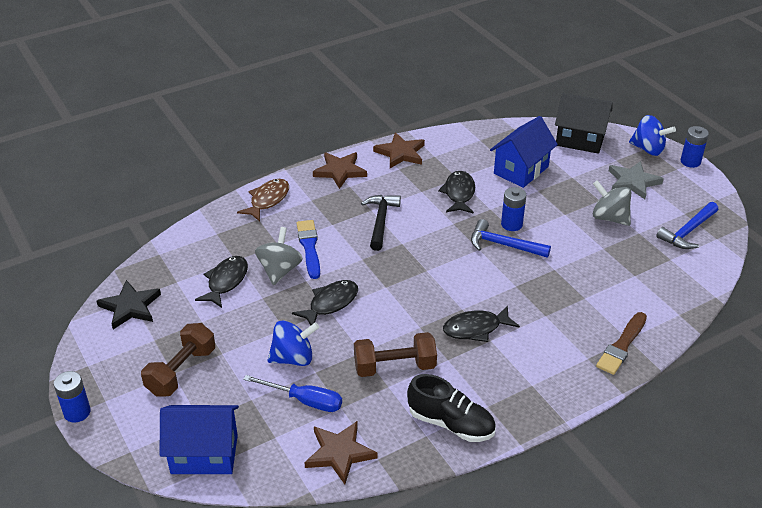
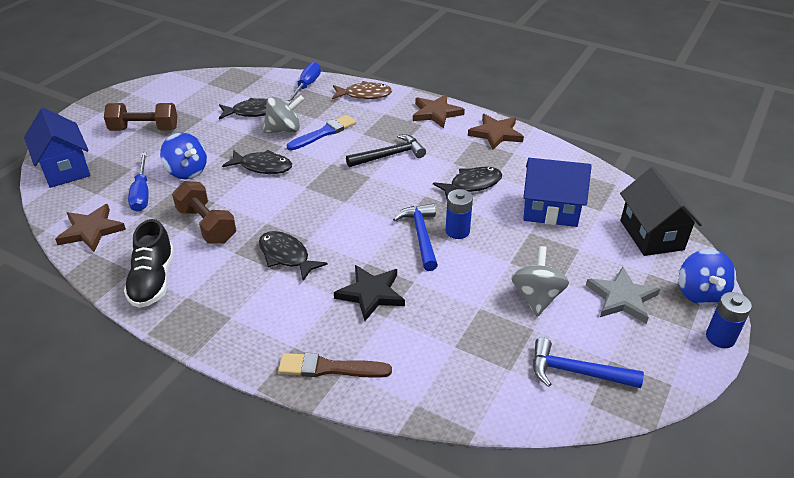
camera: 60 degrees right, 0 degrees up
blue battery [54,371,91,423] -> none
black star [97,280,161,329] -> black star moved to [334,265,405,321]
none -> blue screwdriver [286,62,321,104]

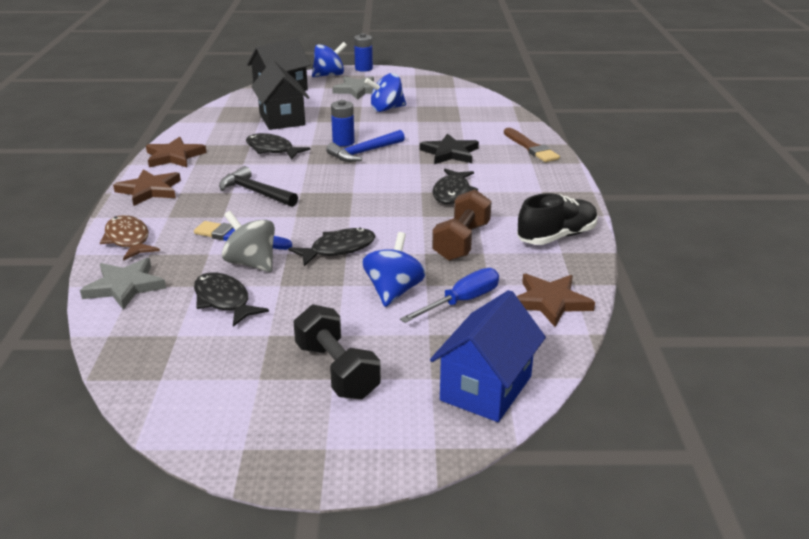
camera: 120 degrees left, 10 degrees down
brown dumbbell [104,103,177,131] -> black dumbbell [293,304,381,400]
black fish [222,150,292,174] -> black fish turned 75 degrees clockwise [288,227,375,266]
blue screwdriver [286,62,321,104] -> grey star [80,258,166,310]
grey spinning top [511,246,569,316] -> blue spinning top [365,73,406,112]
blue house [523,158,592,227] -> black house [251,60,309,130]
blue hammer [533,337,644,388] -> none

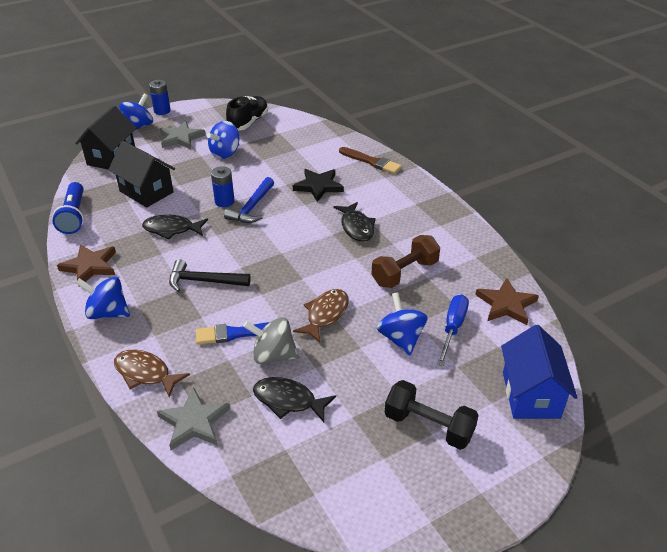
camera: 30 degrees left, 10 degrees up
brown star [113,169,181,206] -> blue spinning top [76,277,130,319]
black fish [288,227,375,266] -> brown fish [293,289,349,343]
brown dumbbell [432,189,492,261] -> brown dumbbell turned 60 degrees clockwise [372,235,440,288]
black shoe [517,193,598,245] -> black shoe moved to [226,96,268,131]
none -> blue flashlight [52,182,84,234]

